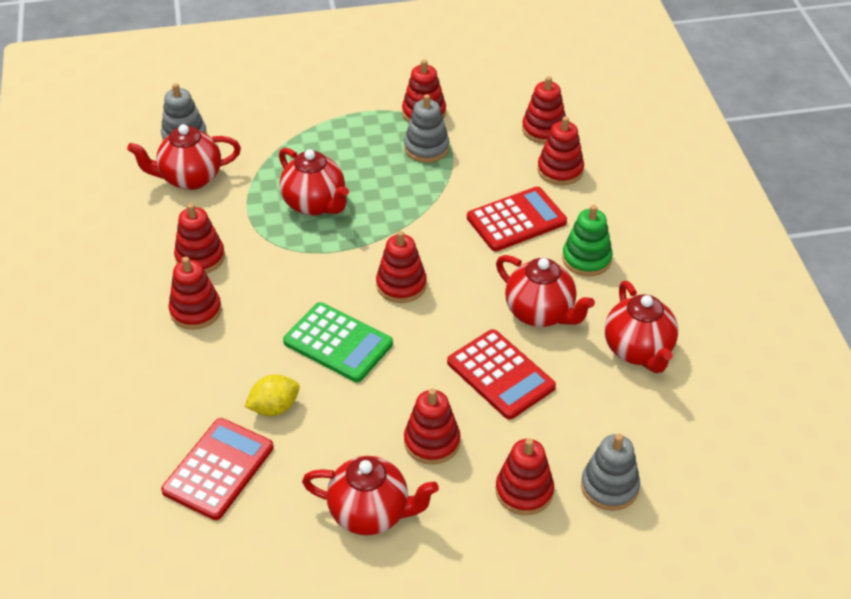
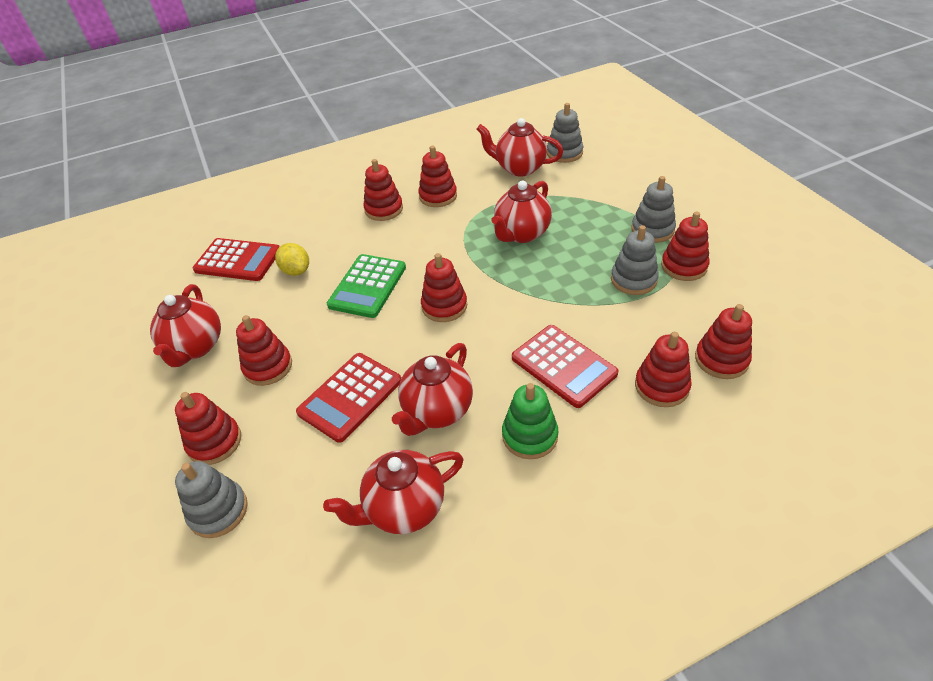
camera: 80 degrees right, 0 degrees up
red teapot [127,124,241,190] -> red teapot turned 45 degrees counterclockwise [477,118,563,177]
none -> grey stacking toy [632,176,676,243]

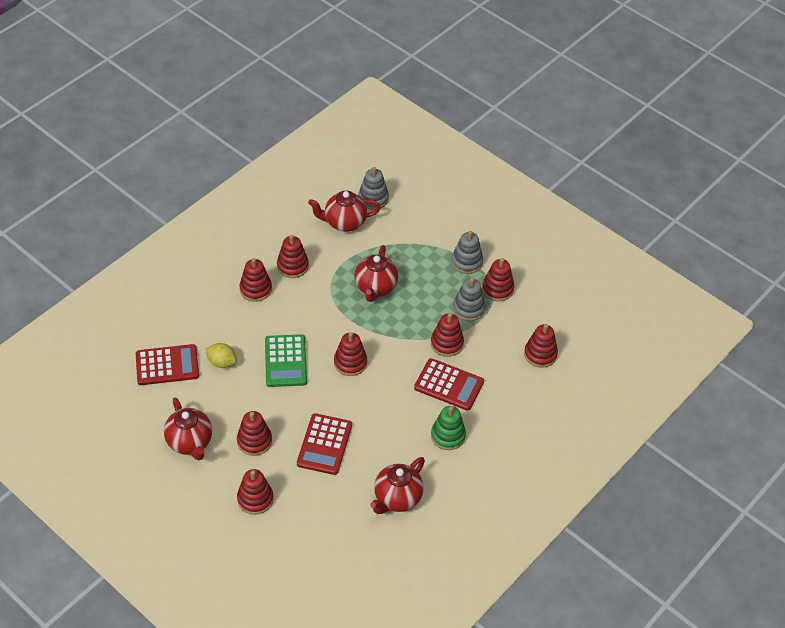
camera: 30 degrees left, 5 degrees up
grey stacking toy [175,461,248,538] -> none
red teapot [392,343,473,436] -> none
red stacking toy [635,332,692,407] -> red stacking toy moved to [431,313,464,357]

